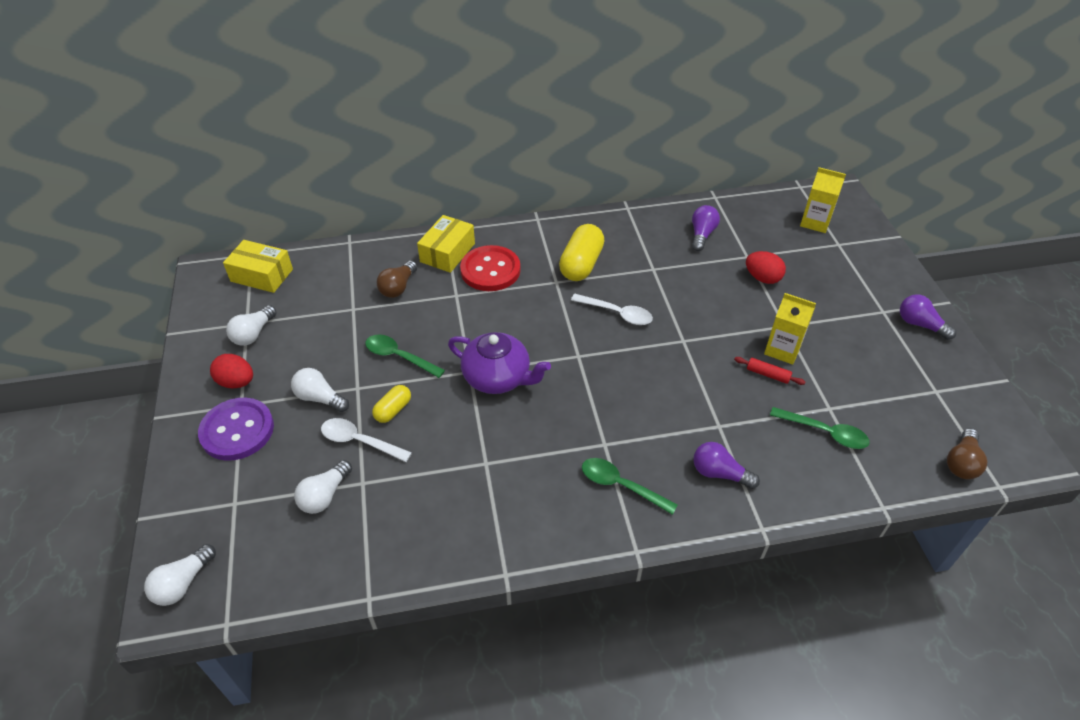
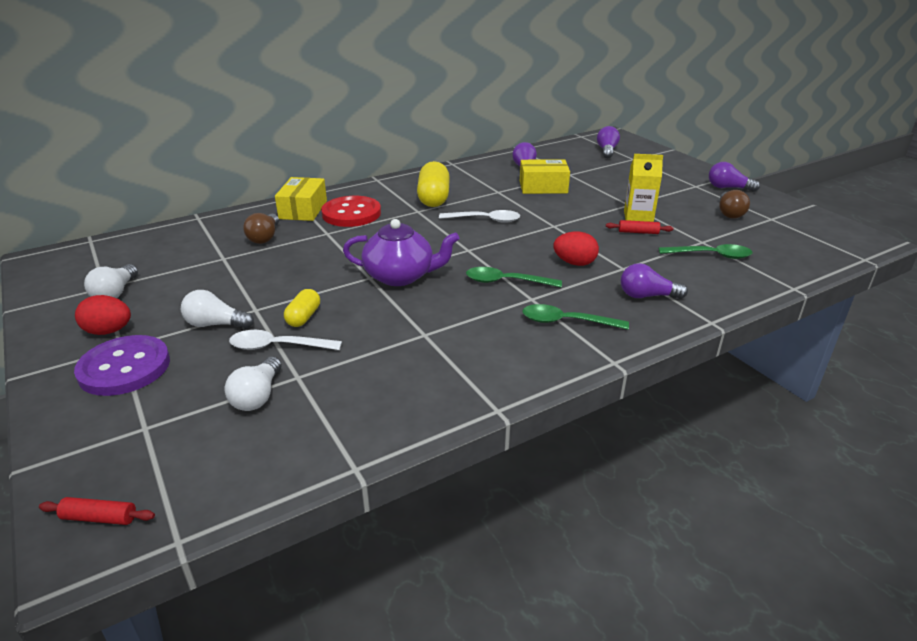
camera: 20 degrees left, 15 degrees down
white light bulb [144,544,216,606] -> red rolling pin [39,497,155,525]
yellow box [223,240,293,293] -> yellow box moved to [520,159,570,194]
green spoon [365,335,445,378] -> green spoon moved to [466,267,562,287]
red egg [746,251,786,284] -> red egg moved to [553,232,599,266]
yellow carton [800,167,846,233] -> purple light bulb [597,126,620,158]
brown light bulb [947,428,987,479] -> brown light bulb moved to [719,190,750,219]

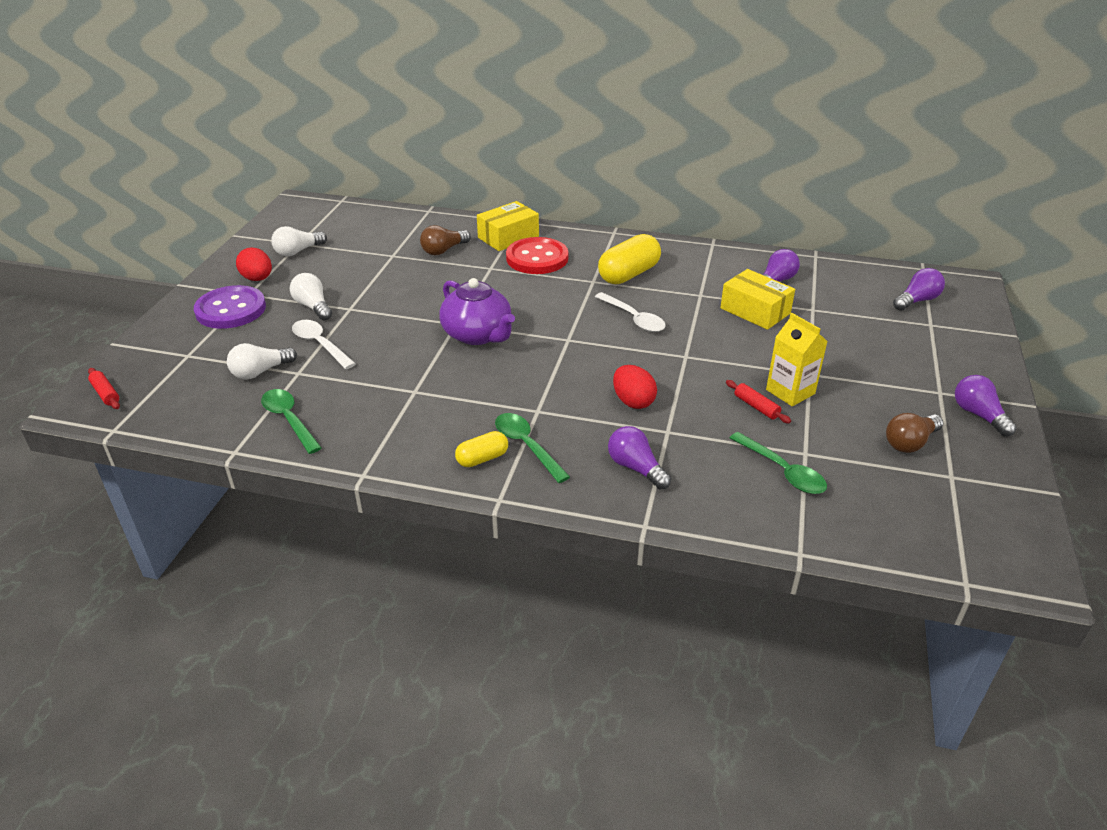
camera: 45 degrees right, 5 degrees up
yellow capsule [284,289,320,327] -> yellow capsule moved to [455,431,508,467]
green spoon [466,267,562,287] -> green spoon moved to [261,389,322,454]

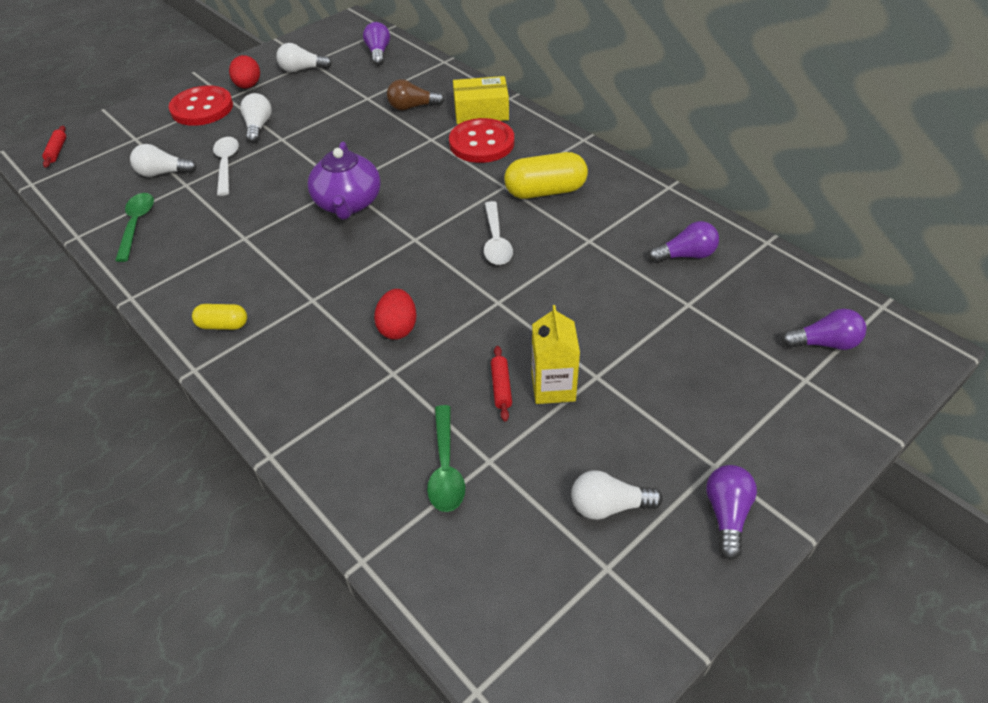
camera: 35 degrees right, 10 degrees up
purple button [194,285,266,329] -> red button [169,85,233,126]
green spoon [495,413,570,483] -> none
purple light bulb [608,426,671,489] -> purple light bulb moved to [363,22,390,66]
yellow box [720,269,795,330] -> none
brown light bulb [886,413,943,453] -> white light bulb [571,471,663,520]

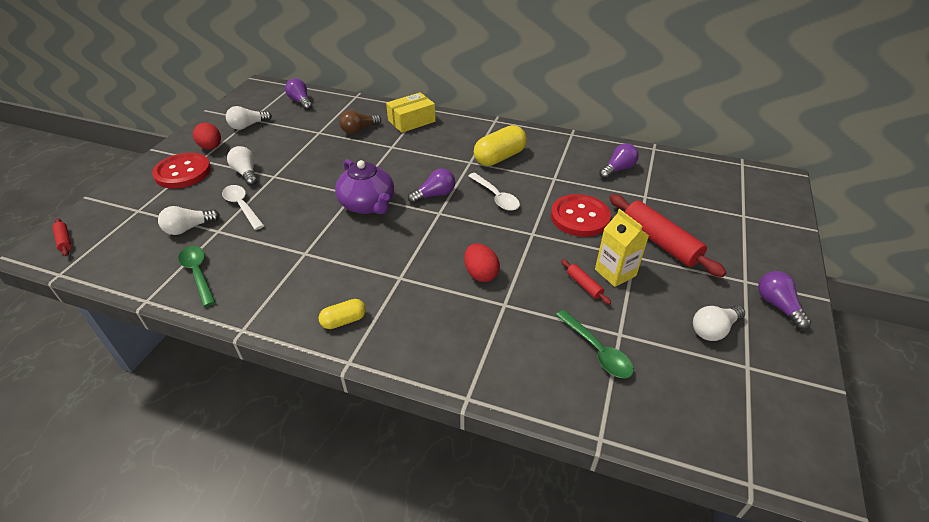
camera: 30 degrees left, 5 degrees down
red button [449,118,514,163] -> red button moved to [551,194,611,237]
purple light bulb [781,309,866,350] -> purple light bulb moved to [408,168,455,204]
none -> red rolling pin [609,194,726,277]

